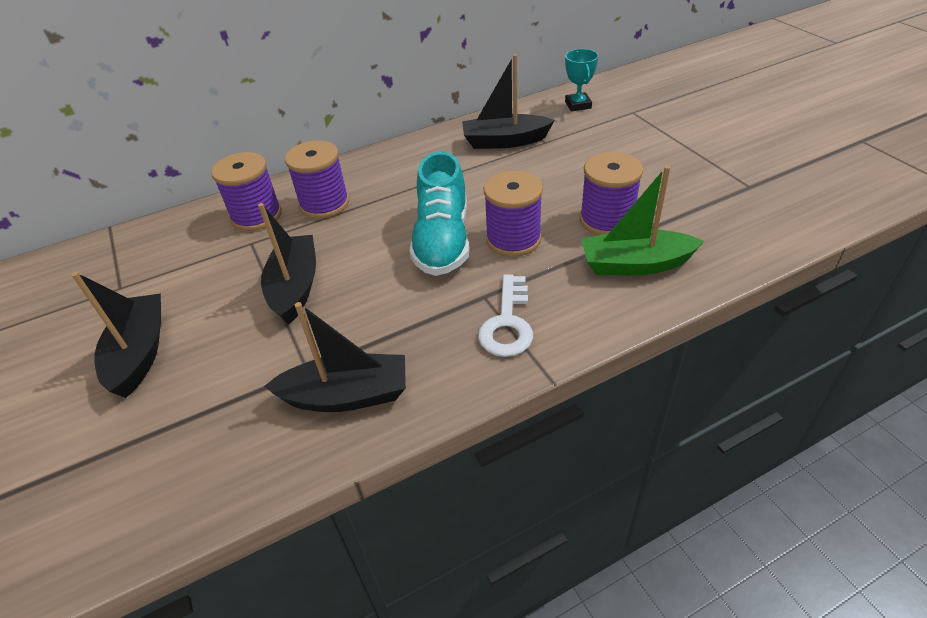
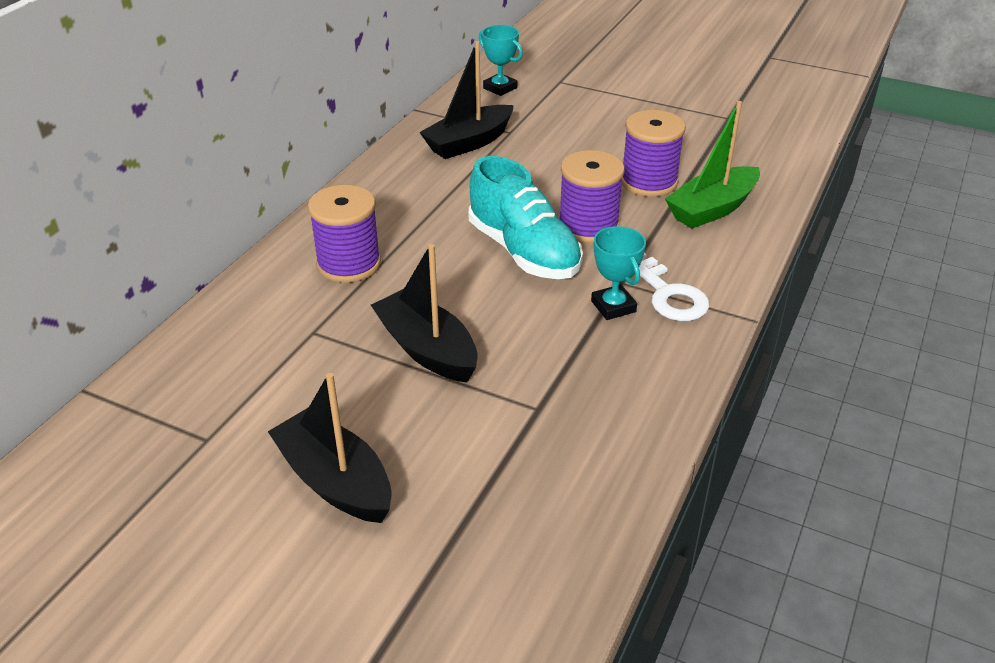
camera: 40 degrees left, 5 degrees down
purple spool [211,152,282,231] -> none
black boat [264,302,406,412] -> none
none -> turquoise trophy [591,226,646,320]

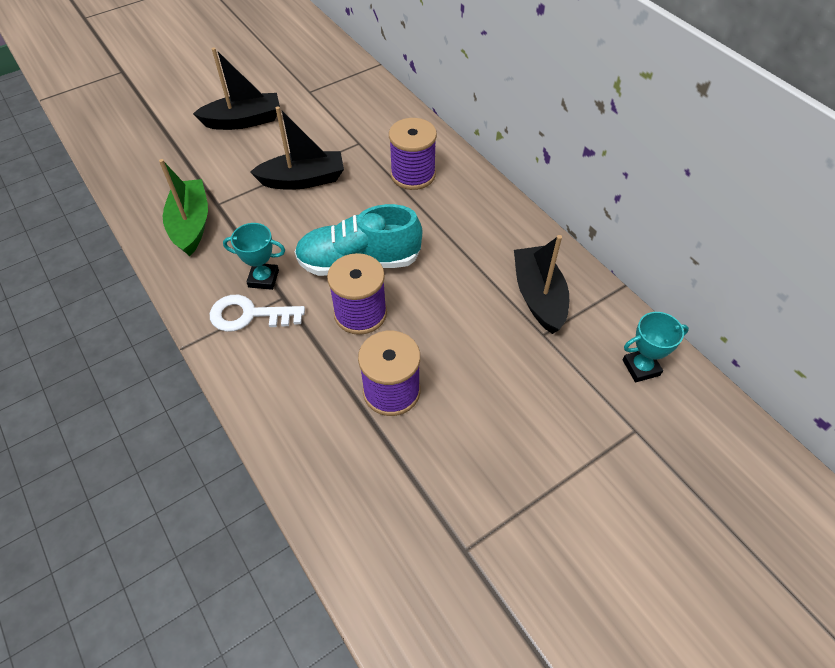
camera: 120 degrees right, 15 degrees up
green boat [665,101,760,228] -> green boat moved to [159,159,208,256]

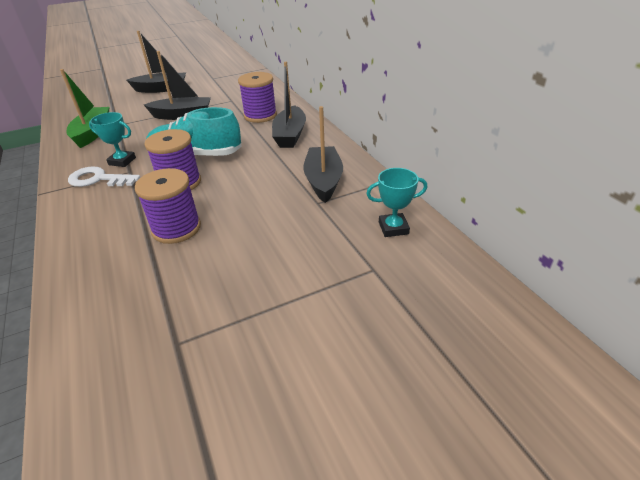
camera: 10 degrees right, 15 degrees down
none -> black boat [272,62,306,148]

